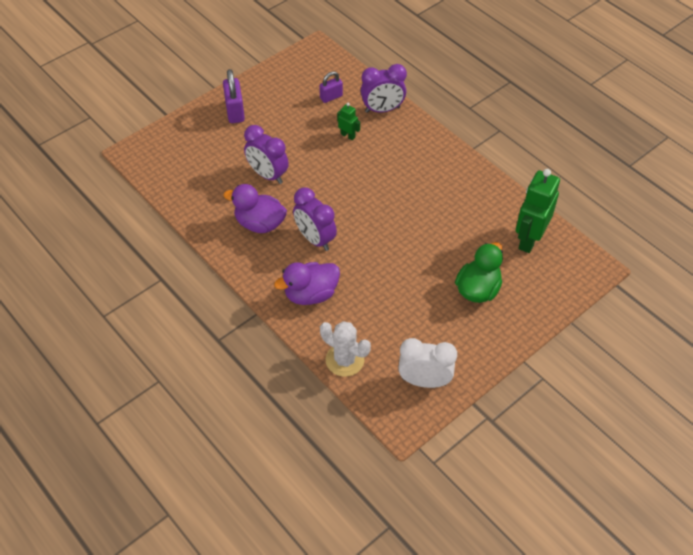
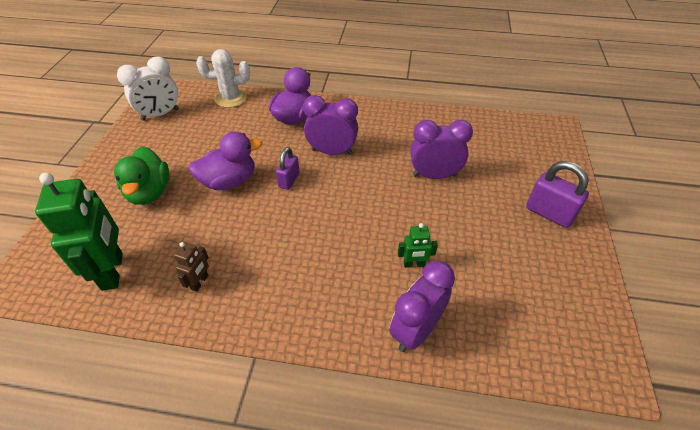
camera: 140 degrees right, 5 degrees down
purple duck [224,184,287,233] -> purple duck moved to [188,132,262,190]
purple padlock [320,71,343,103] -> purple padlock moved to [276,147,300,190]
none -> brown robot [174,242,209,292]

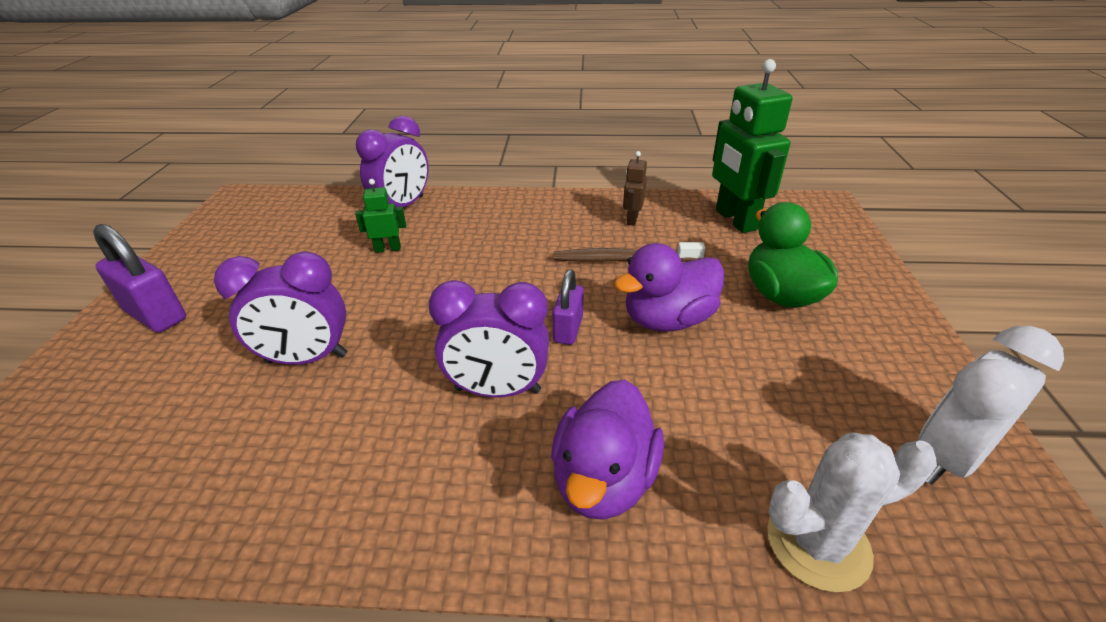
camera: 175 degrees right, 10 degrees down
none -> brown toothbrush [554,242,705,262]

